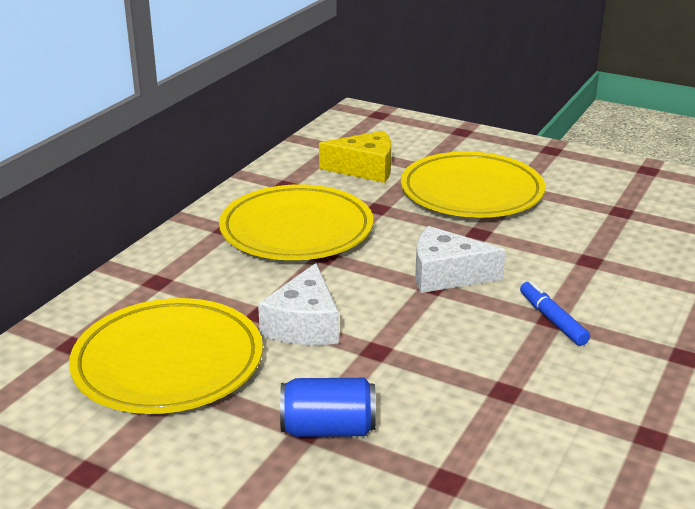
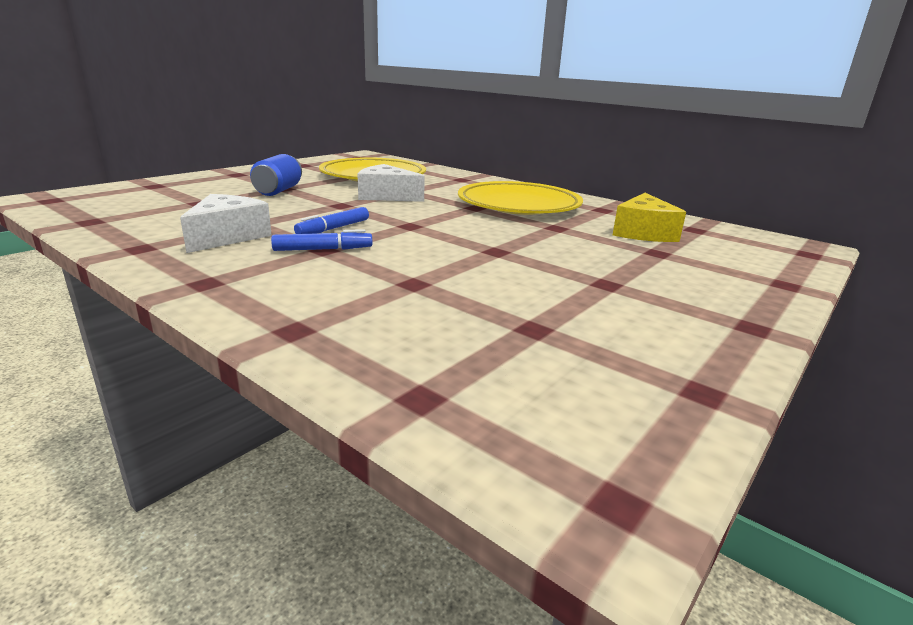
camera: 100 degrees right, 5 degrees down
yellow plate [401,151,545,218] -> none
white cheese [415,226,506,293] -> white cheese moved to [180,194,272,253]
none -> blue marker [294,207,369,234]

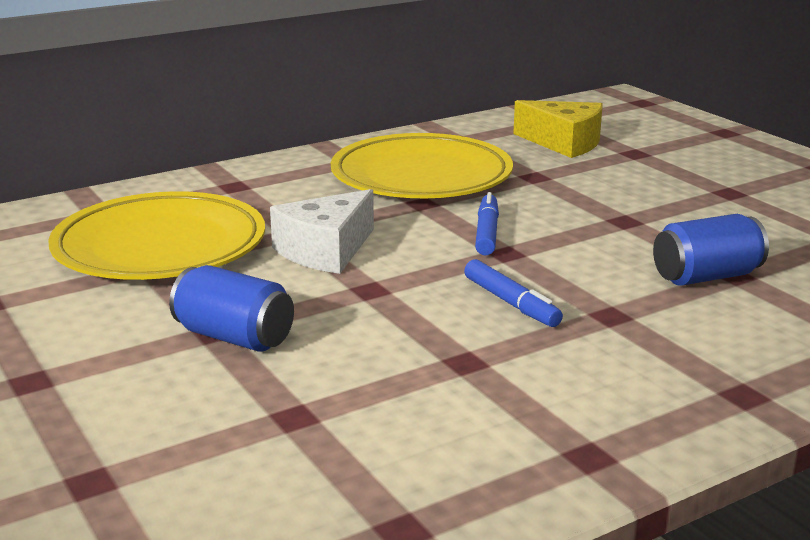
camera: 70 degrees left, 0 degrees up
white cheese [180,194,272,253] -> none
blue marker [271,229,372,251] -> blue marker moved to [475,192,499,255]
none -> blue can [653,214,769,286]

